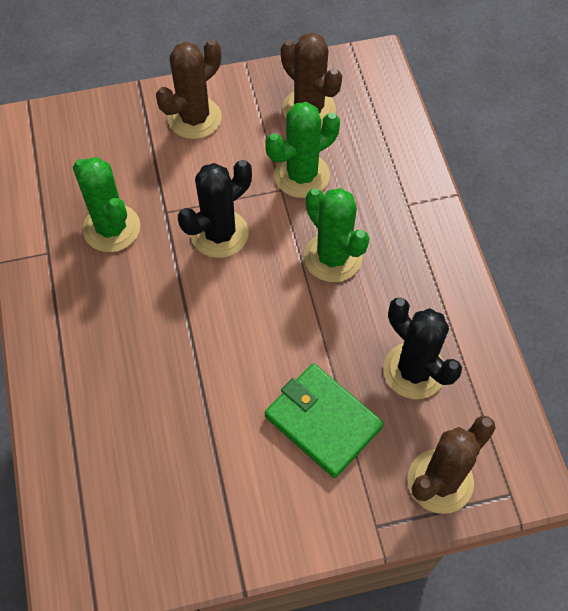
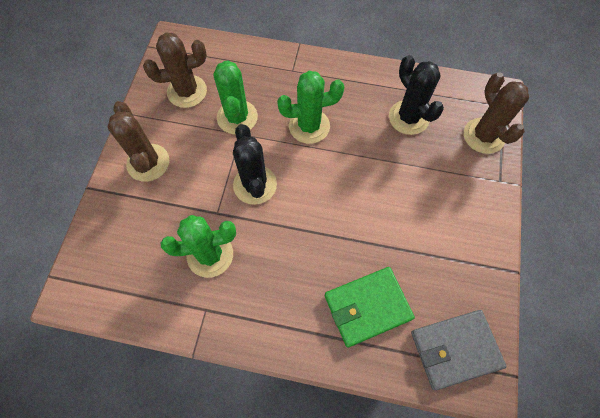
camera: 65 degrees left, 5 degrees up
green wallet [265,363,384,478] -> green wallet moved to [325,267,415,347]
black cactus [383,298,462,399] -> black cactus turned 75 degrees clockwise [389,55,444,135]
none -> grey wallet [411,310,507,390]

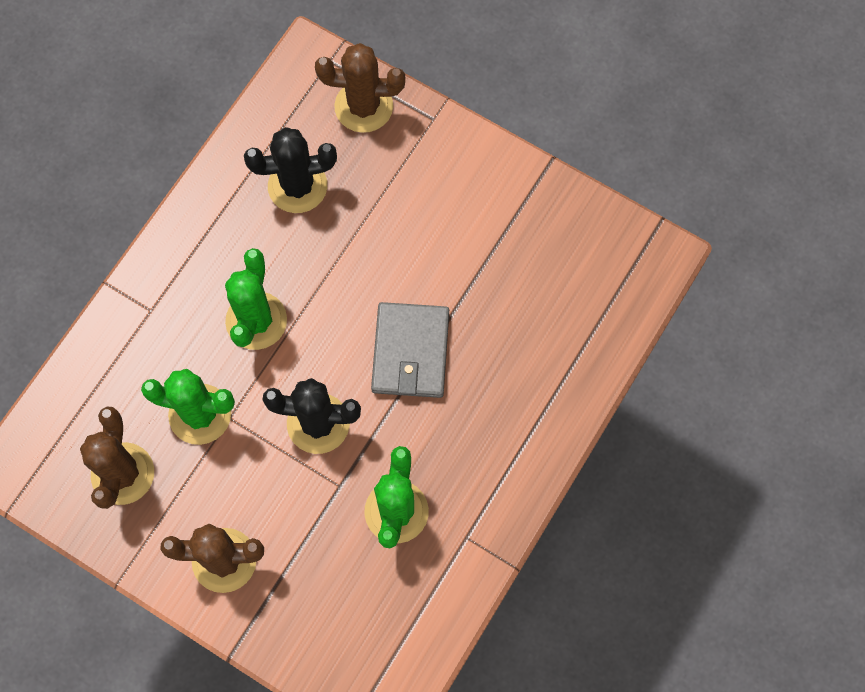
camera: 70 degrees left, 5 degrees up
green wallet [325,267,415,347] -> none
grey wallet [411,310,507,390] -> grey wallet moved to [371,302,449,398]

